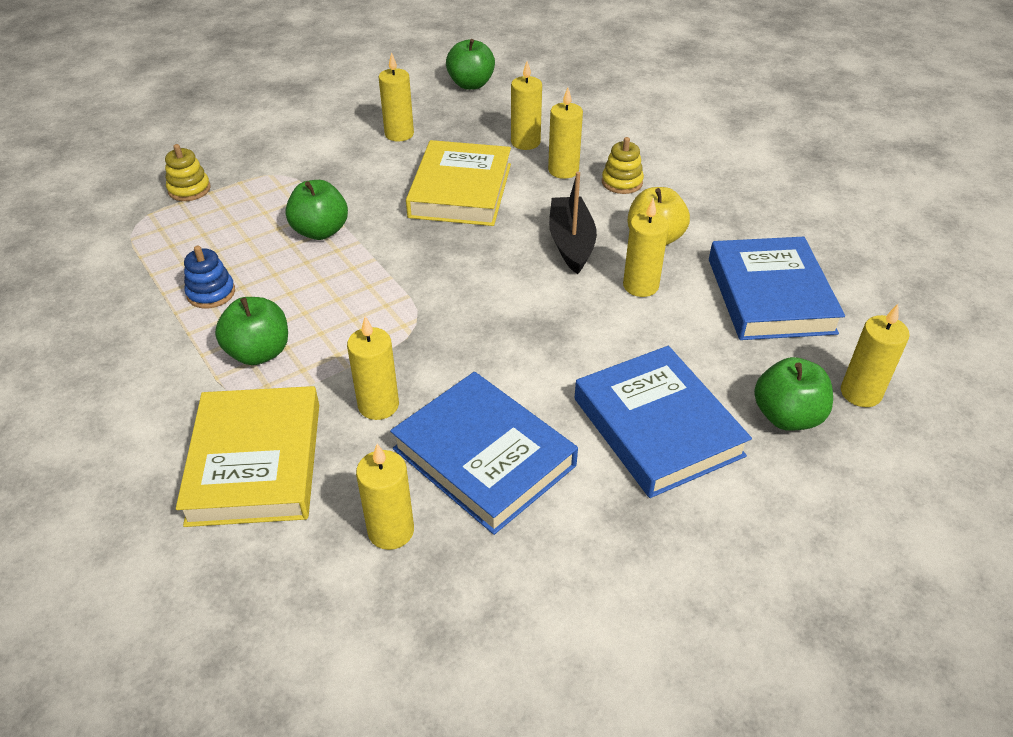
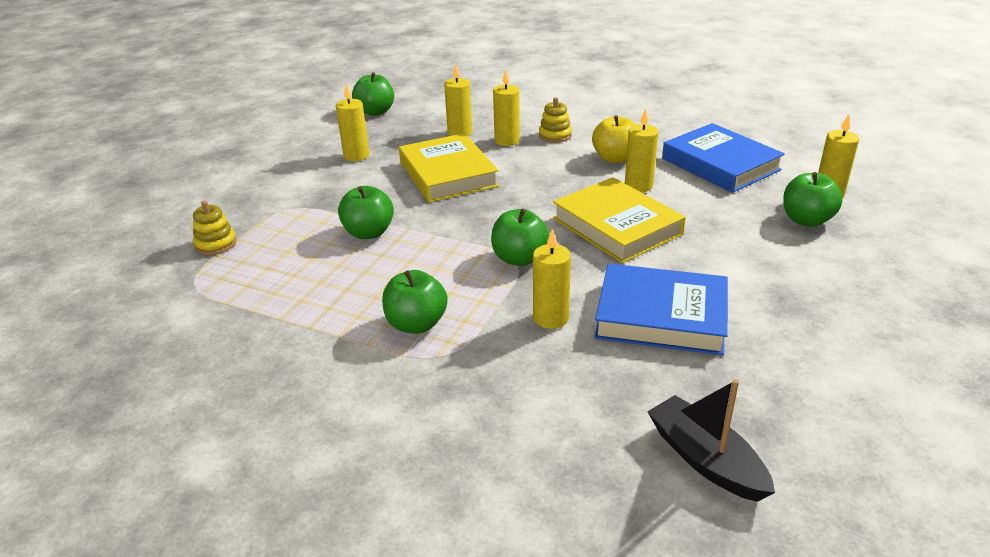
camera: 30 degrees left, 10 degrees down
yellow book [176,386,319,527] -> yellow book moved to [553,177,686,263]
blue stacking toy [184,246,235,308] -> none
yellow candle [356,444,414,550] -> none
black boat [549,172,597,274] -> black boat moved to [647,379,775,502]
blue book [575,346,752,498] -> none
none -> green apple [491,209,549,266]

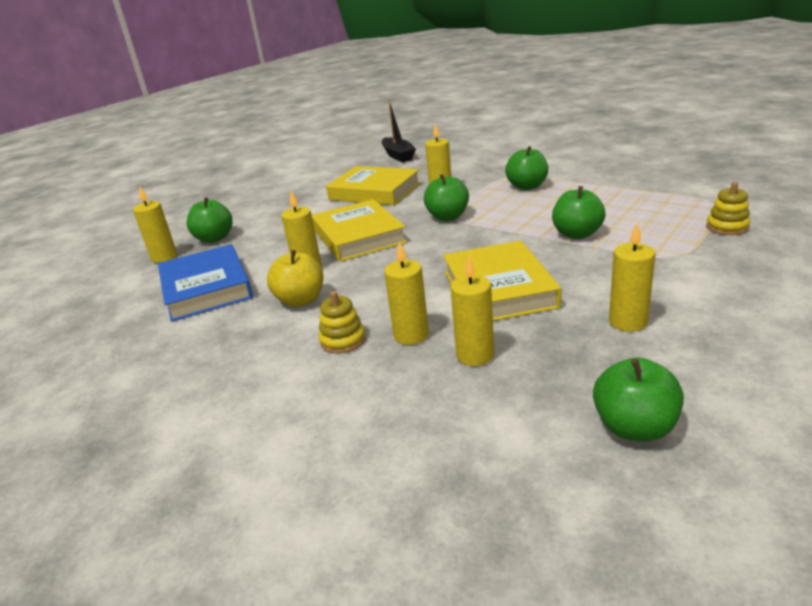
camera: 165 degrees left, 5 degrees down
blue book [594,264,728,355] -> yellow book [326,166,420,205]

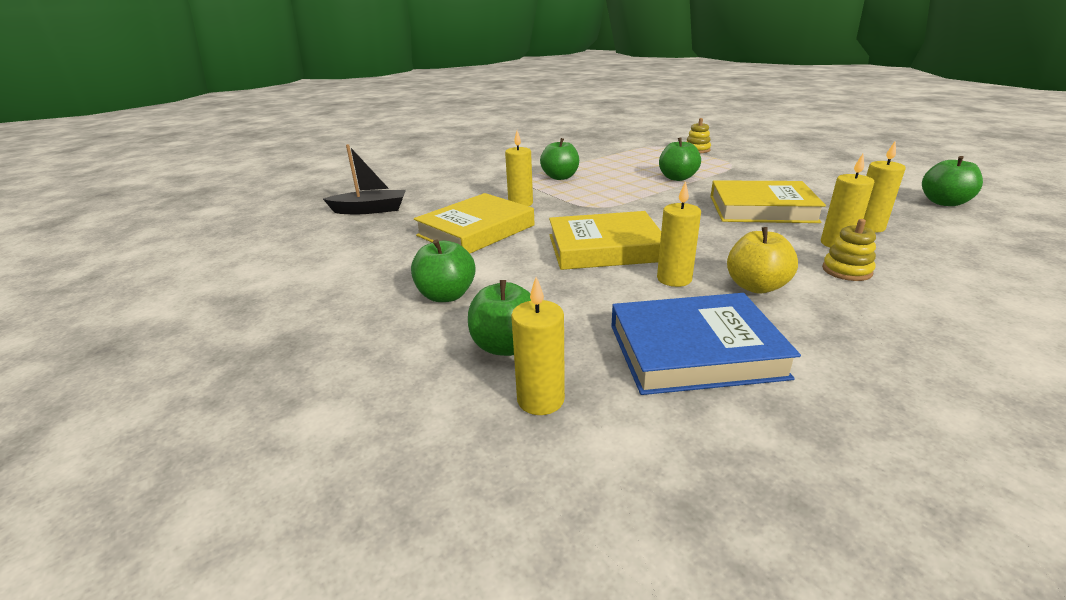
camera: 75 degrees left, 0 degrees up
green apple [424,174,469,221] -> green apple moved to [411,239,476,302]
yellow candle [609,224,655,332] -> none

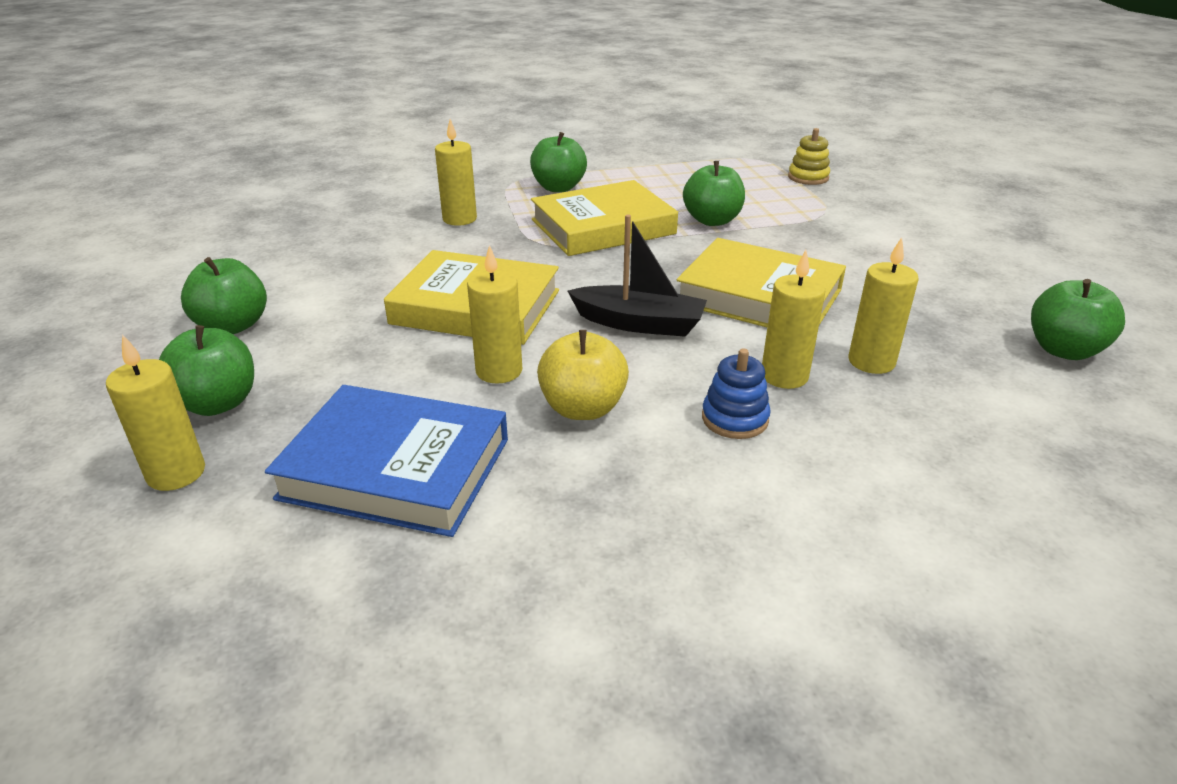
camera: 20 degrees right, 5 degrees up
black boat [323,144,406,214] -> black boat moved to [568,214,707,337]
yellow book [414,193,534,253] -> yellow book moved to [531,180,678,256]
yellow stacking toy [822,219,876,281] -> blue stacking toy [702,348,770,439]

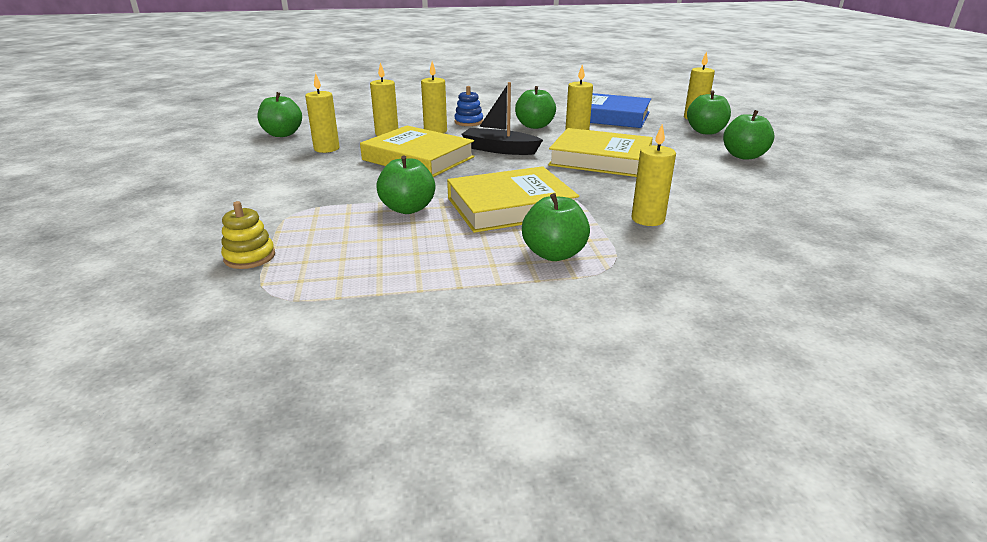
camera: 175 degrees left, 5 degrees down
yellow apple [537,330,629,420] -> green apple [515,86,556,129]
none -> yellow candle [305,73,339,153]

